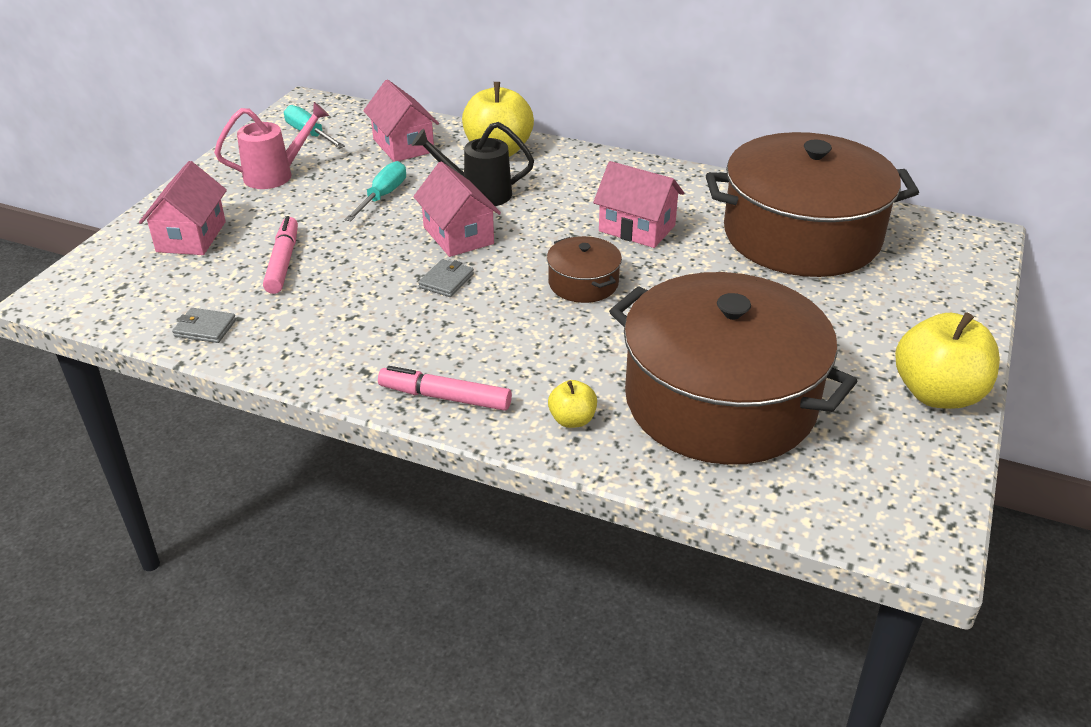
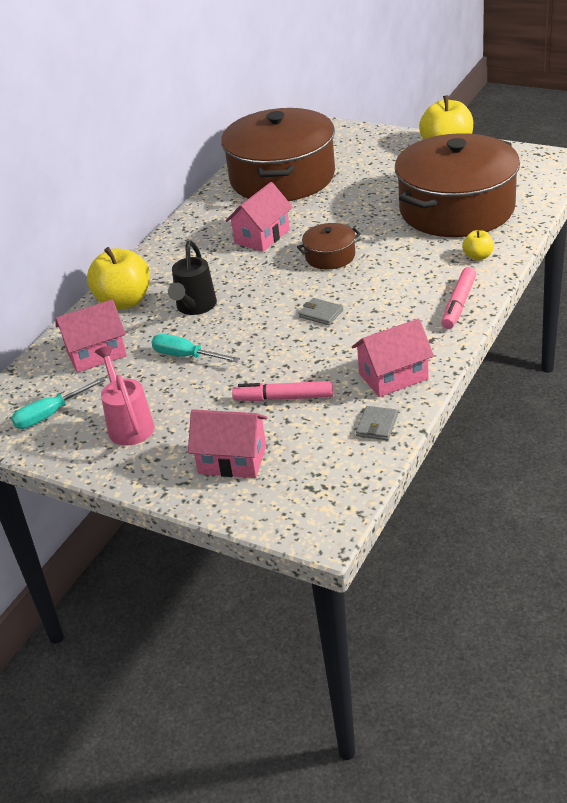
camera: 80 degrees left, 0 degrees up
pink house [413,162,501,257] -> pink house moved to [352,319,434,397]

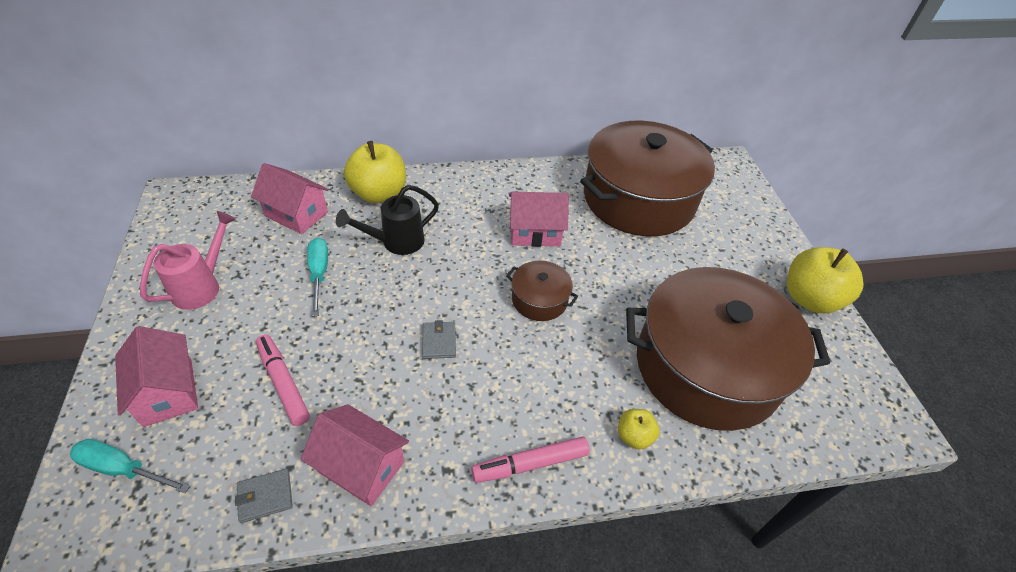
camera: 45 degrees right, 10 degrees up
turquoise screwdriver [11,377,105,429] -> turquoise screwdriver moved to [70,439,190,493]

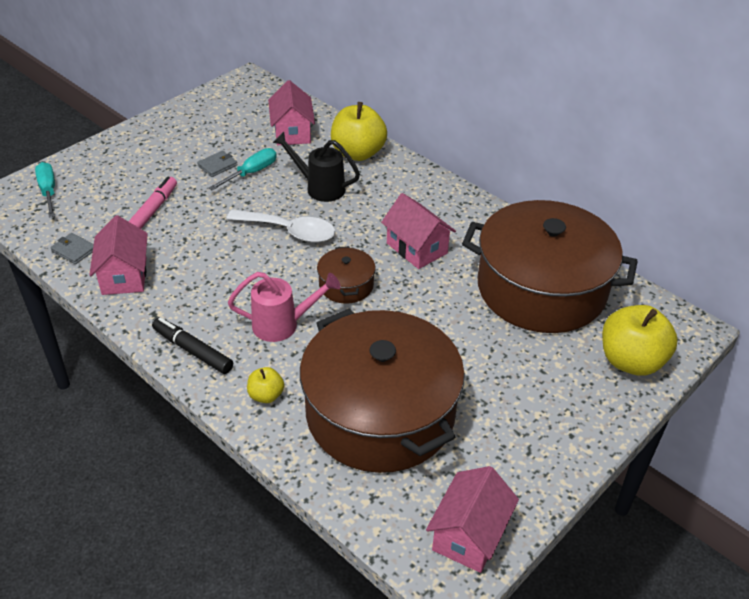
camera: 55 degrees right, 5 degrees down
pink house [115,326,198,427] -> pink house moved to [426,466,519,573]
pink watering can [140,211,236,310] -> pink watering can moved to [228,272,341,342]
grey wallet [422,320,456,359] -> grey wallet moved to [197,151,237,177]
pink marker [471,437,590,483] -> black marker [152,317,233,374]
yellow apple [787,247,864,313] -> yellow apple moved to [602,305,678,376]
none -> white spoon [226,209,335,243]

